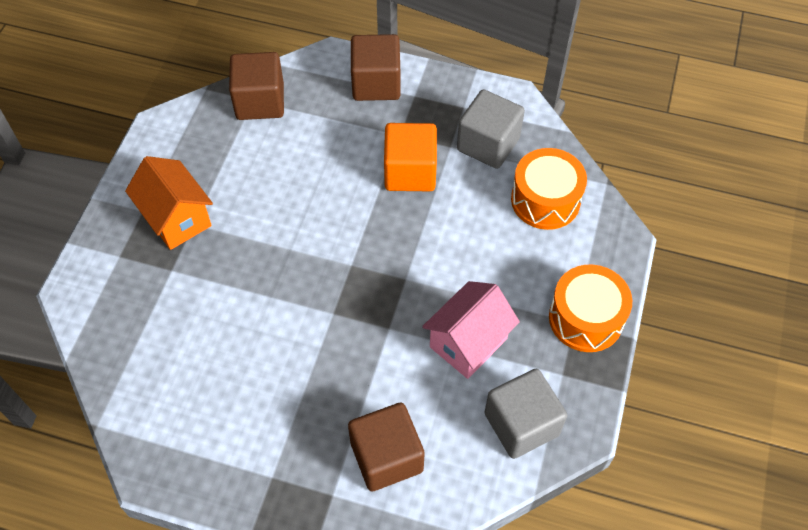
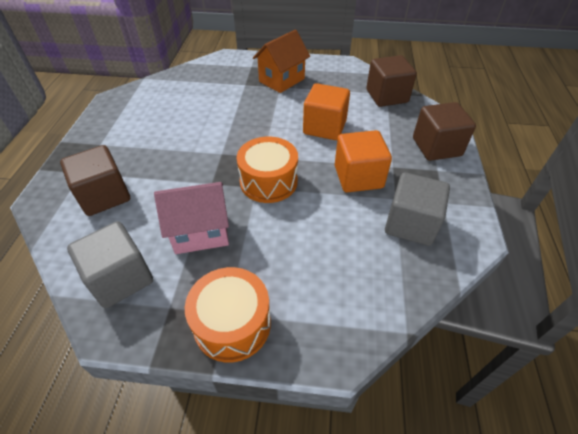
camera: 80 degrees right, 10 degrees down
pink house [422,281,520,379] -> pink house turned 45 degrees counterclockwise [154,182,229,254]
orange drum [511,148,587,230] -> orange drum moved to [237,137,298,203]
none -> orange cube [303,83,350,140]

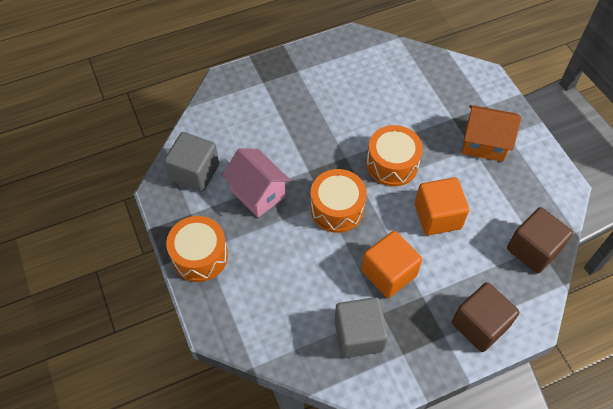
camera: 60 degrees right, 10 degrees up
brown cube [60,145,130,216] -> none
none -> orange drum [366,125,423,187]

